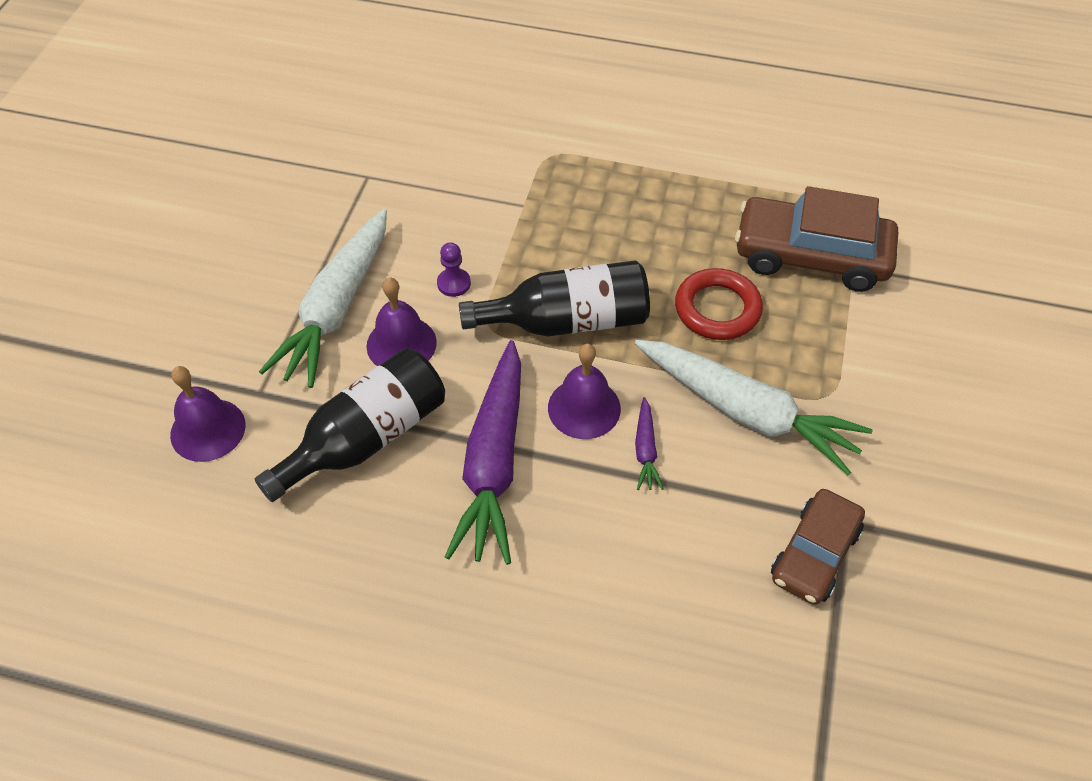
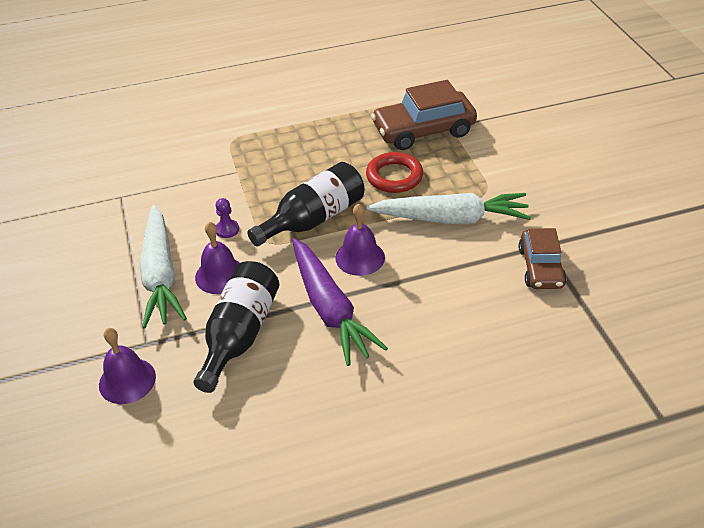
camera: 30 degrees left, 10 degrees down
purple carrot [635,397,664,490] -> none

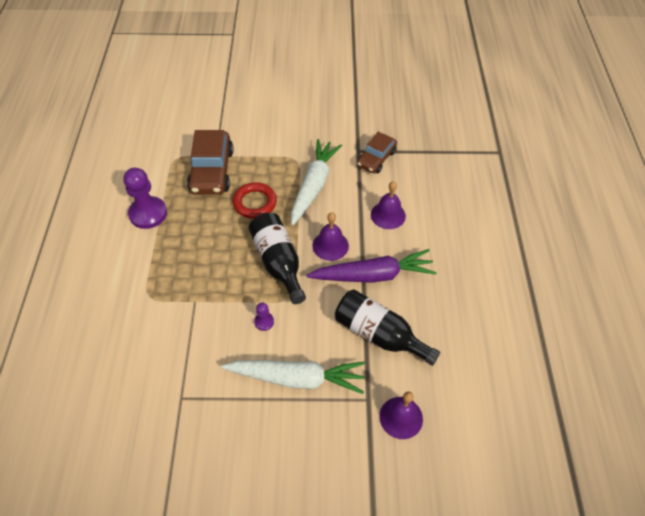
camera: 75 degrees left, 10 degrees up
purple bell [195,222,240,294] -> purple bell moved to [371,181,406,229]
brown car [518,228,567,289] -> brown car turned 105 degrees clockwise [357,132,397,173]
none -> purple pawn [123,168,167,229]

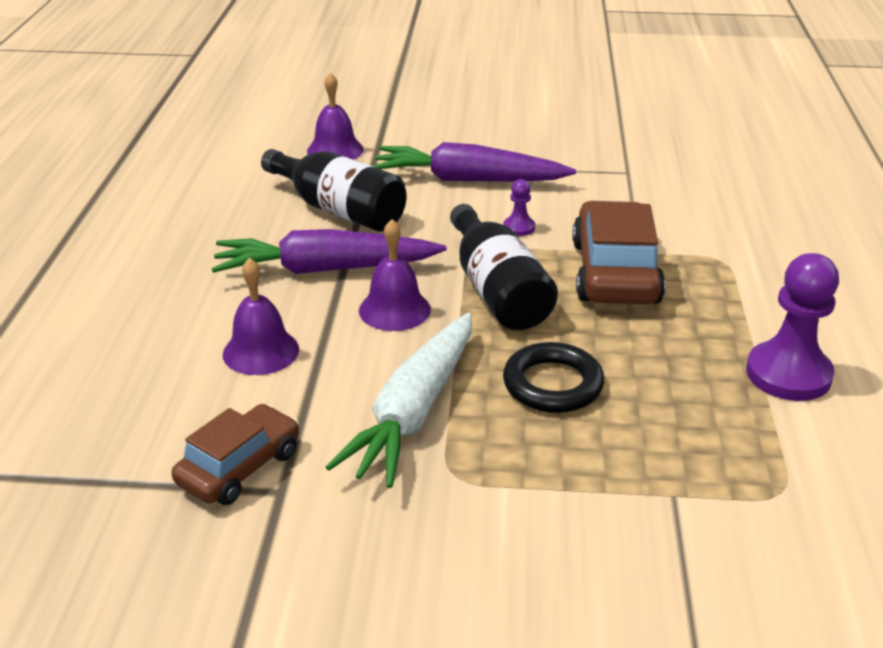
camera: 175 degrees left, 20 degrees down
brown car [187,130,233,195] -> brown car moved to [572,201,665,304]
white carrot [222,360,365,394] -> purple carrot [373,142,576,182]
red ring [232,182,277,218] -> black ring [503,342,605,413]

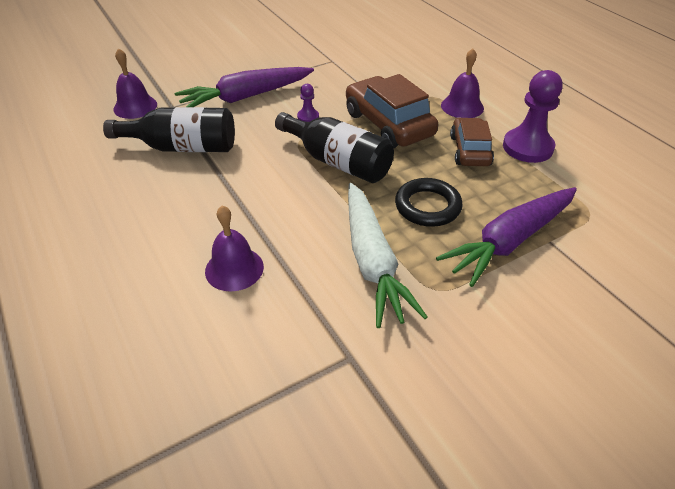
camera: 35 degrees left, 10 degrees up
brown car [172,404,299,505] -> brown car moved to [450,117,494,166]
purple carrot [211,229,447,274] -> purple carrot moved to [436,187,577,287]
purple bell [359,219,431,331] -> purple bell moved to [441,48,484,118]

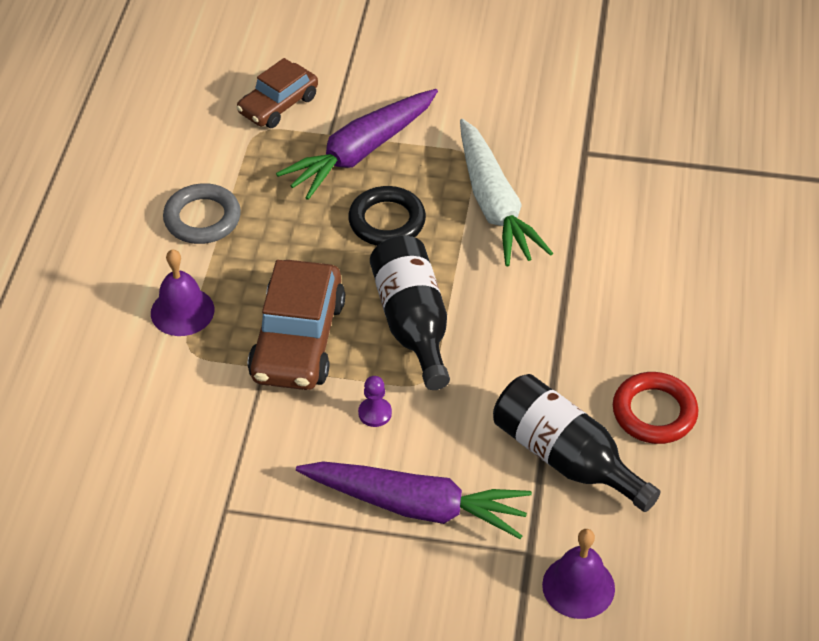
camera: 140 degrees left, 5 degrees up
purple bell [205,205,264,291] -> none
white carrot [348,183,428,328] -> white carrot turned 135 degrees clockwise [460,119,553,266]
purple carrot [436,187,577,287] -> purple carrot turned 135 degrees clockwise [276,89,438,200]
brown car [450,117,494,166] -> brown car moved to [236,58,318,128]
purple pawn [503,70,563,163] -> grey ring [163,183,241,244]
none -> red ring [613,372,698,444]

